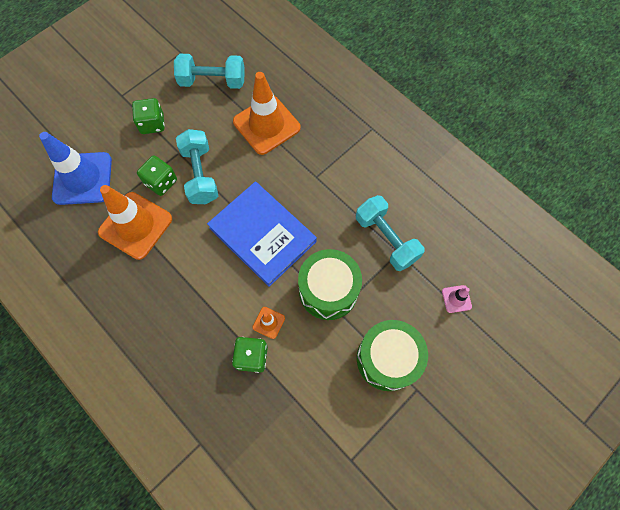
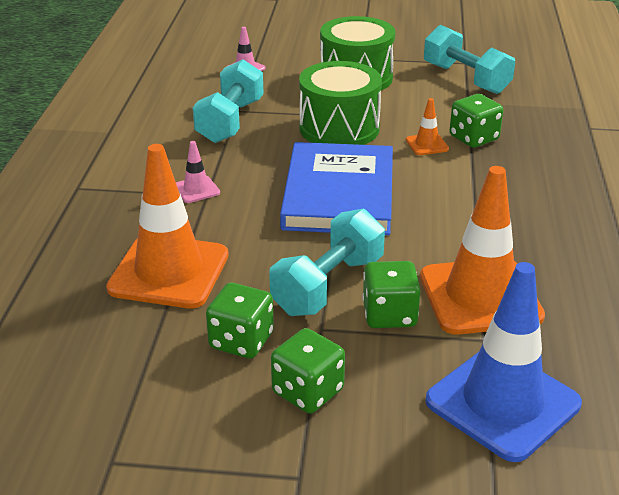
camera: 130 degrees left, 35 degrees down
turquoise dumbbell [174,54,245,89] -> turquoise dumbbell moved to [424,25,515,94]
none -> pink traffic cone [176,141,220,203]
none -> green dice [206,283,274,359]

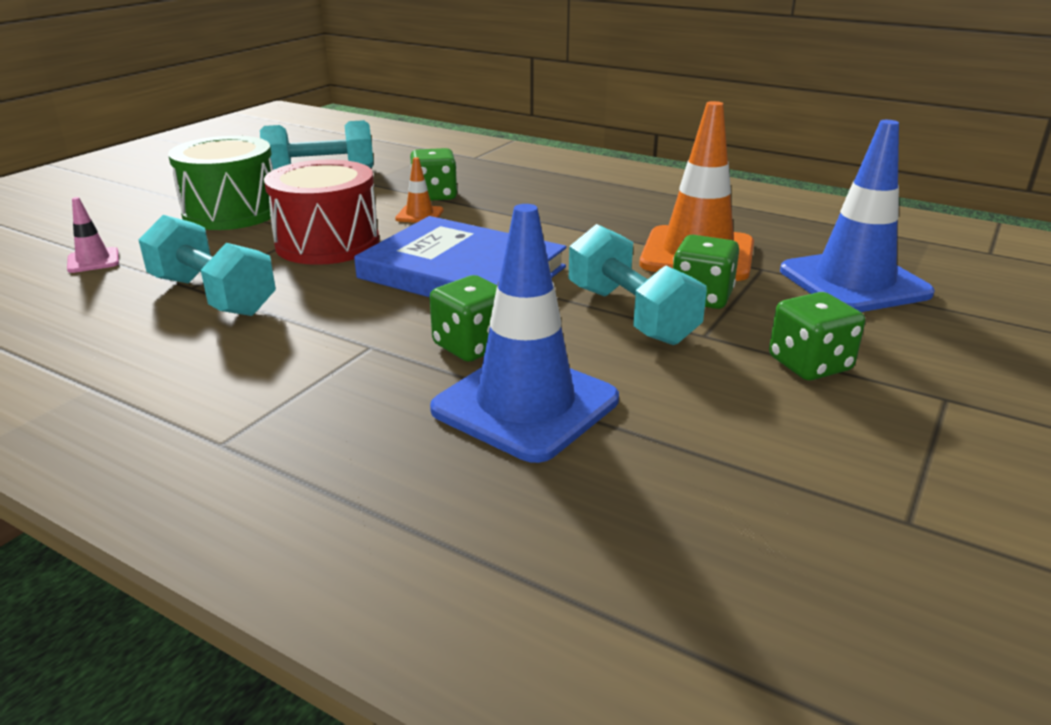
camera: 65 degrees left, 5 degrees down
orange traffic cone [106,144,229,309] -> blue traffic cone [430,204,619,463]
pink traffic cone [176,141,220,203] -> none
green dice [206,283,274,359] -> green dice moved to [429,275,497,362]
green drum [299,61,382,145] -> red drum [264,159,379,265]

